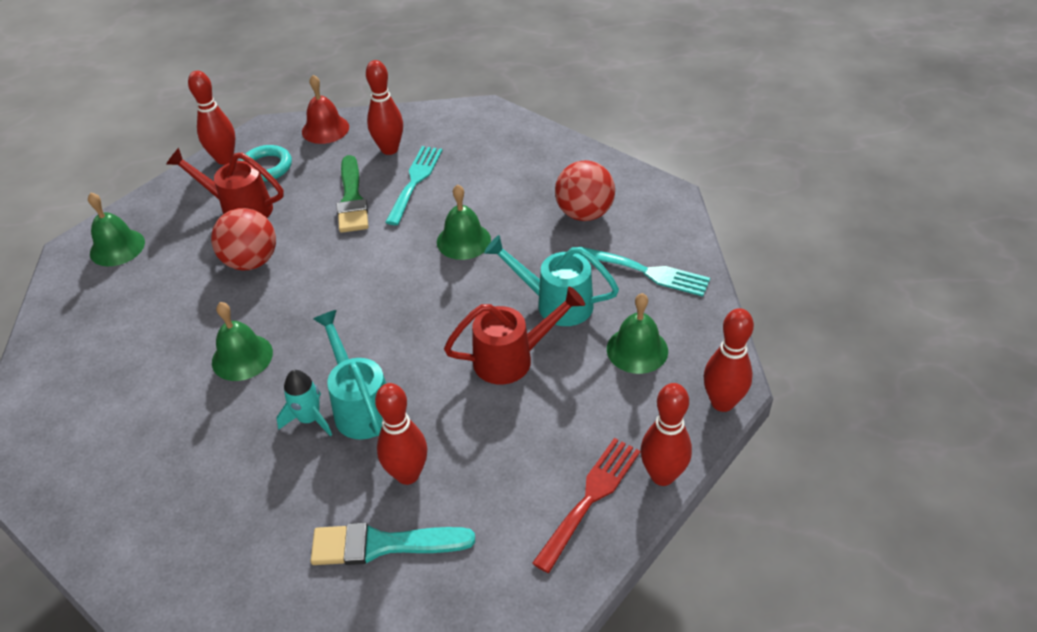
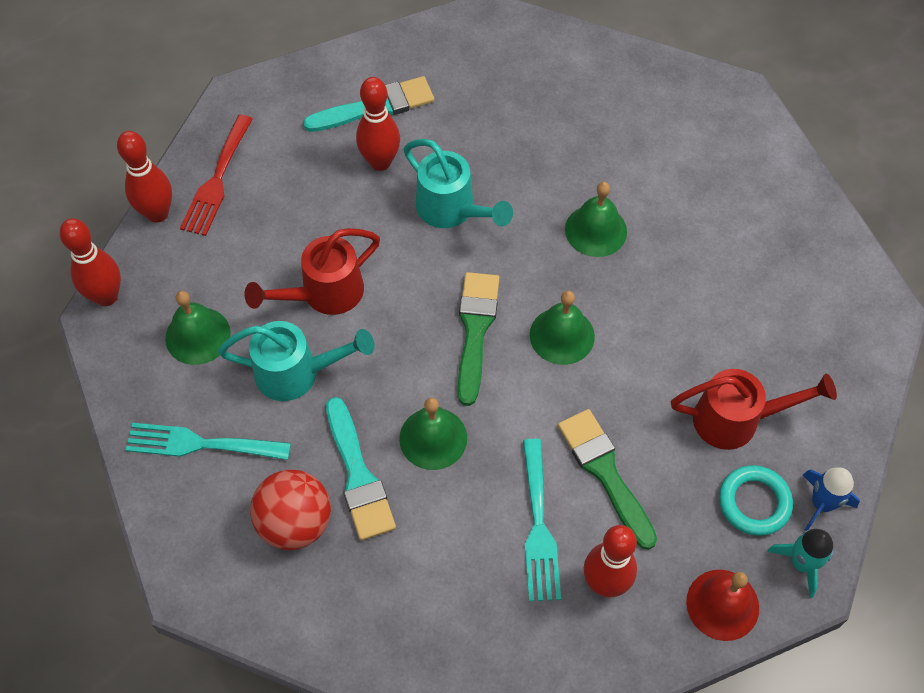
camera: 160 degrees right, 15 degrees up
green bell [88,192,145,266] -> green bell moved to [530,291,595,365]
red bowling pin [188,71,235,165] -> blue rocket [803,468,860,531]
red ball [211,208,276,271] -> none
turquoise rocket [276,370,332,436] -> turquoise rocket moved to [767,529,833,598]
none -> turquoise brush [326,397,396,541]
none -> green brush [458,272,500,406]

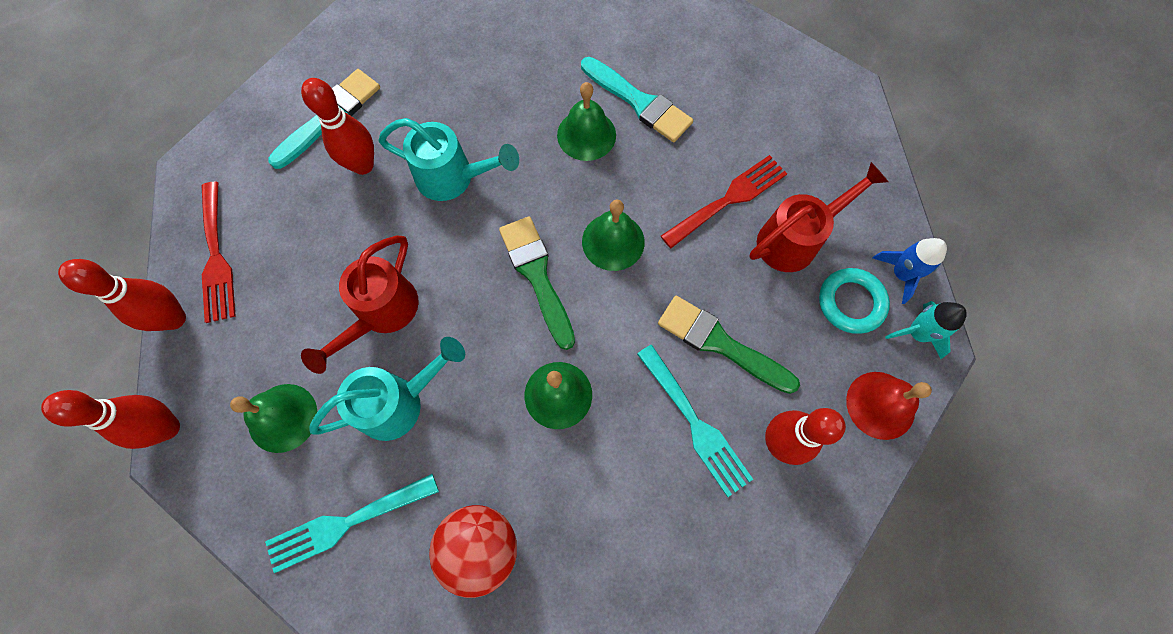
camera: 30 degrees left, 10 degrees up
turquoise brush [326,397,396,541] -> turquoise brush moved to [581,57,693,142]
none -> red fork [661,155,787,248]

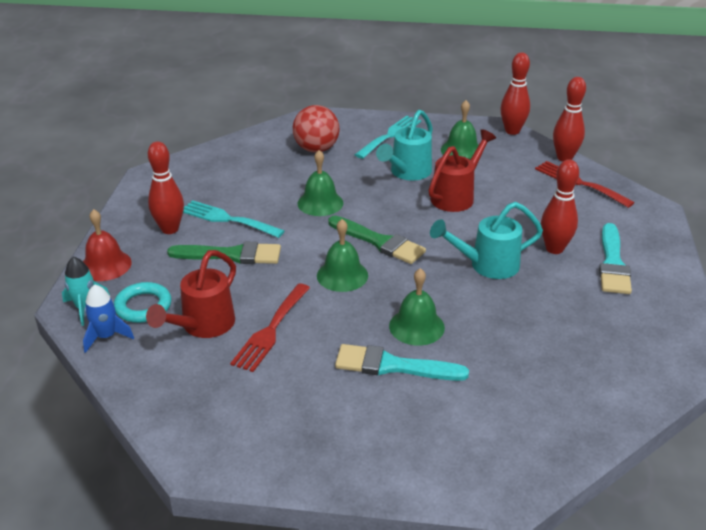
camera: 150 degrees right, 35 degrees down
red watering can [301,235,419,374] -> red watering can turned 45 degrees clockwise [429,129,496,212]

